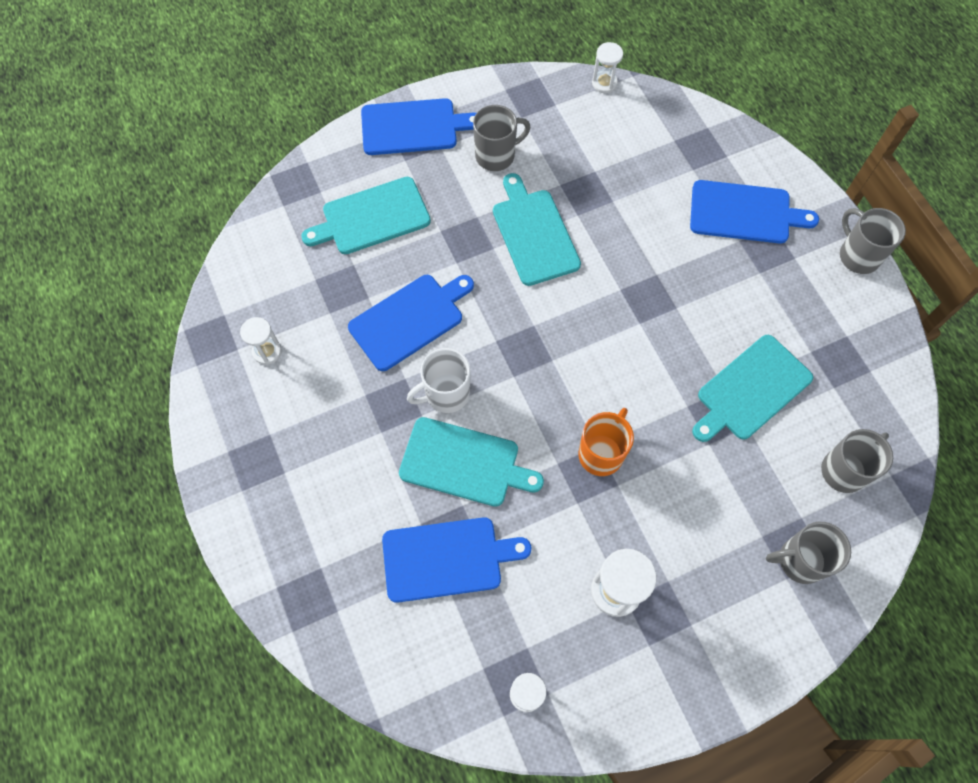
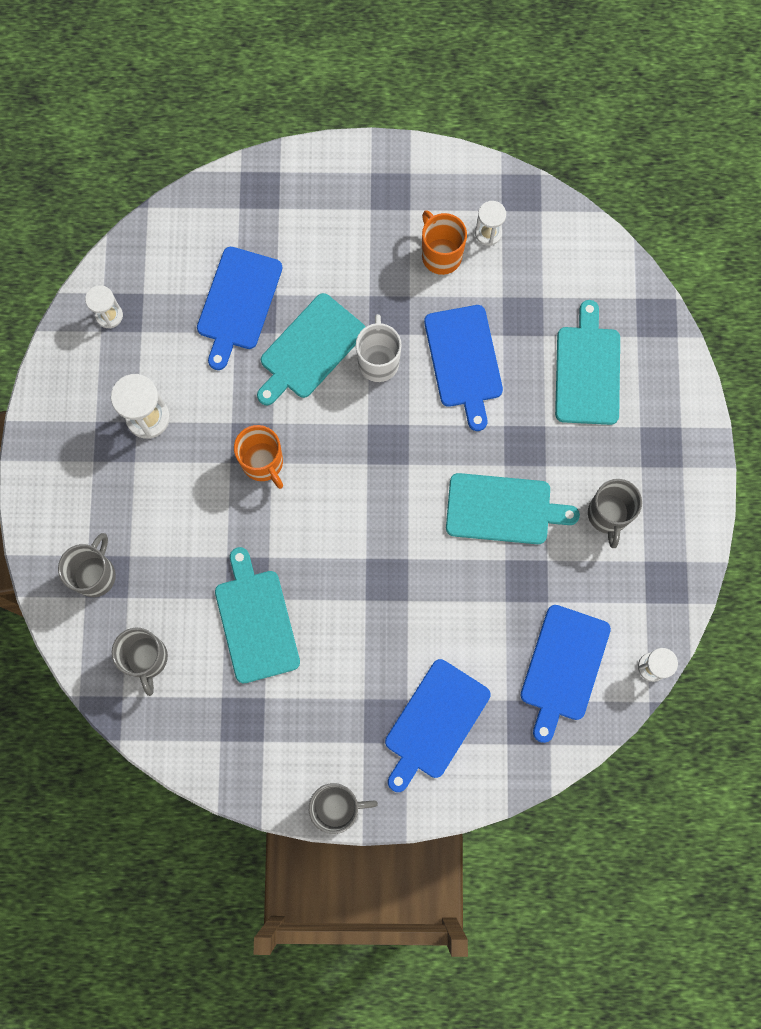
camera: 115 degrees right, 10 degrees up
blue cutting board [361,98,476,155] -> blue cutting board moved to [520,605,611,743]
none -> orange mug [422,210,467,275]

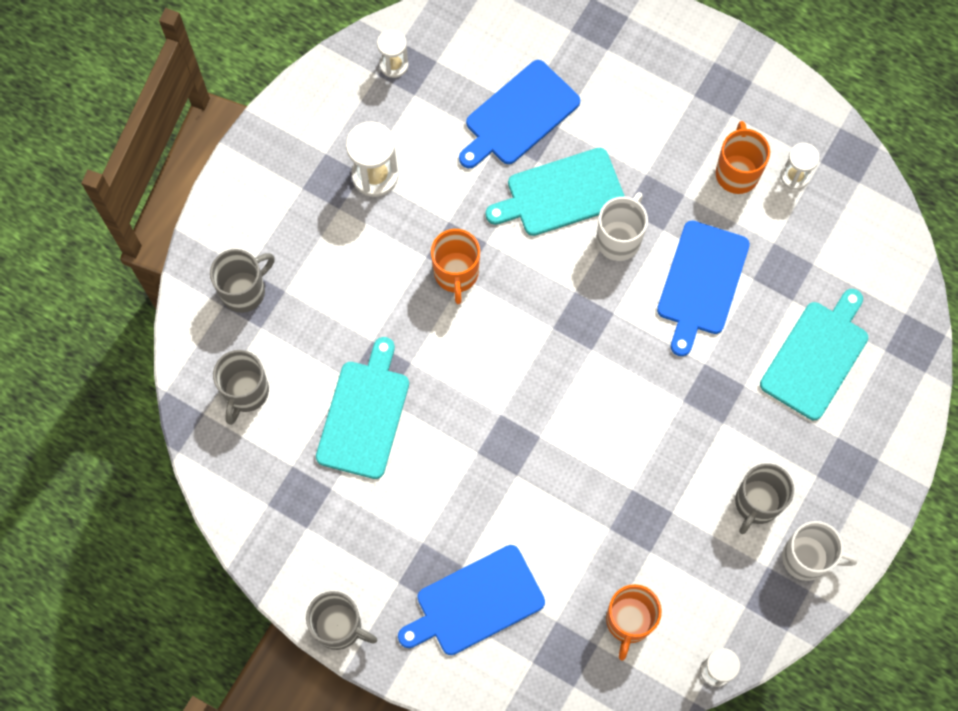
camera: 30 degrees right, 5 degrees down
turquoise cutting board [446,473,580,544] -> none
blue cutting board [520,605,611,743] -> orange mug [606,584,662,661]
none -> white mug [782,521,857,581]

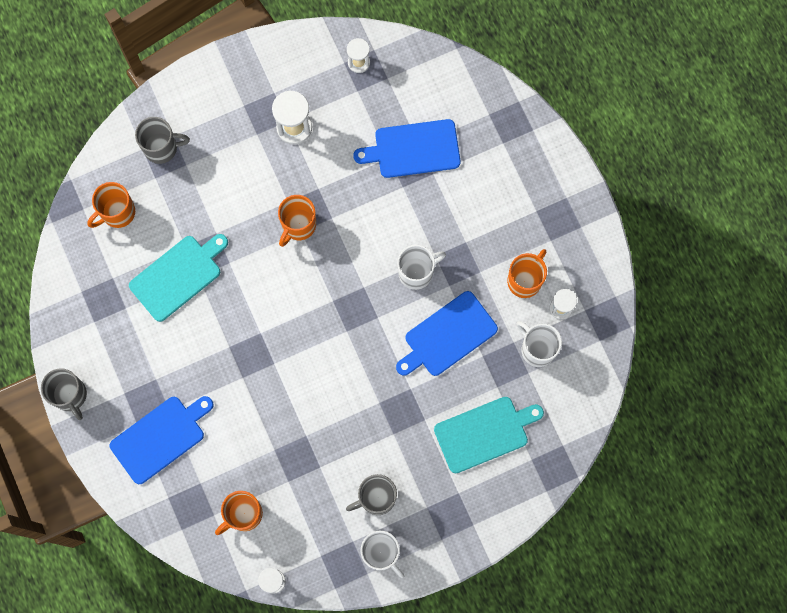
camera: 35 degrees right, 5 degrees up
grey mug [213,350,269,425] -> orange mug [87,182,135,228]
blue cutting board [398,545,545,655] -> blue cutting board turned 135 degrees clockwise [110,396,213,484]
turquoise cutting board [485,148,625,236] -> none
none -> white mug [517,321,562,367]

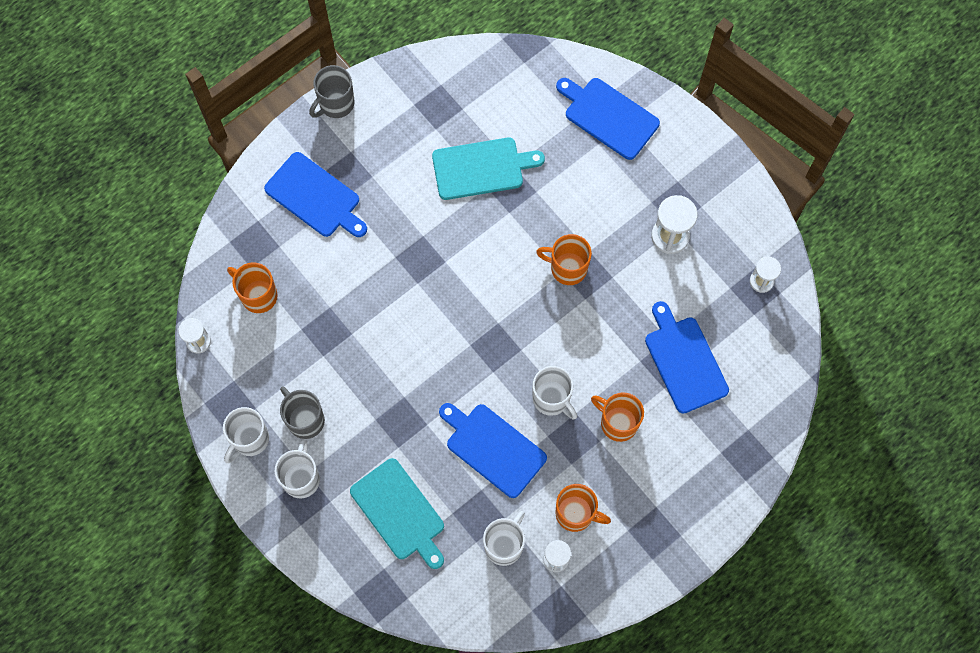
camera: 75 degrees right, 5 degrees down
orange mug [87,182,135,228] -> orange mug moved to [591,392,644,442]
turquoise cutting board [129,234,228,322] -> turquoise cutting board turned 45 degrees counterclockwise [432,138,545,200]
grey mug [135,117,190,164] -> blue cutting board [556,78,660,160]
none -> white mug [275,439,320,498]

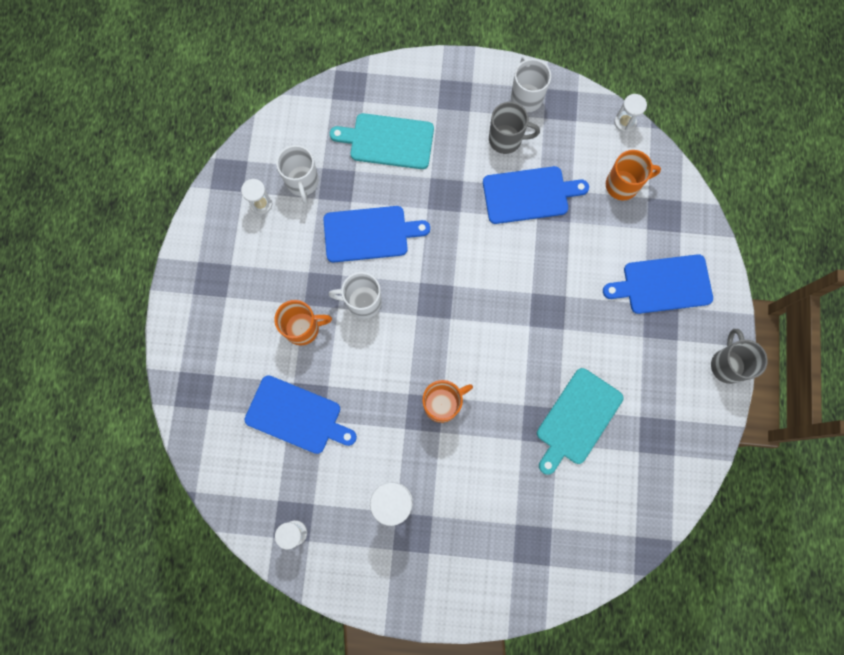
camera: 135 degrees right, 5 degrees up
white mug [275,439,320,498] -> none
blue cutting board [556,78,660,160] -> blue cutting board moved to [483,166,589,224]
orange mug [556,484,611,532] -> none

